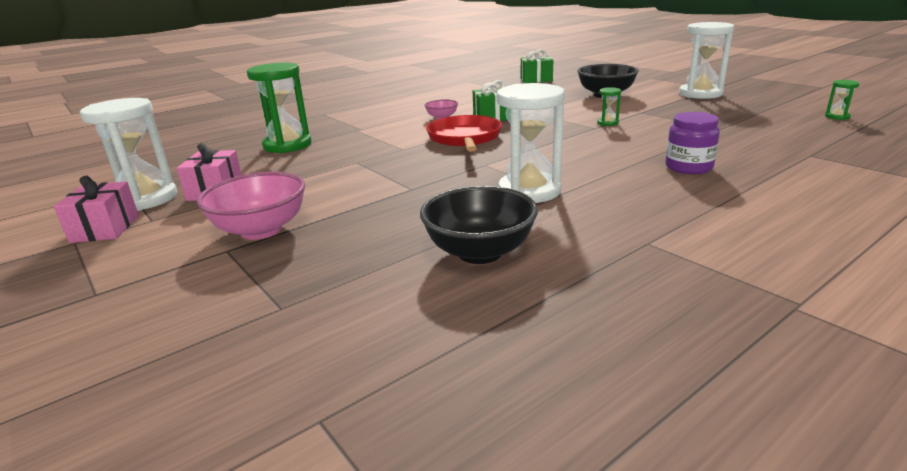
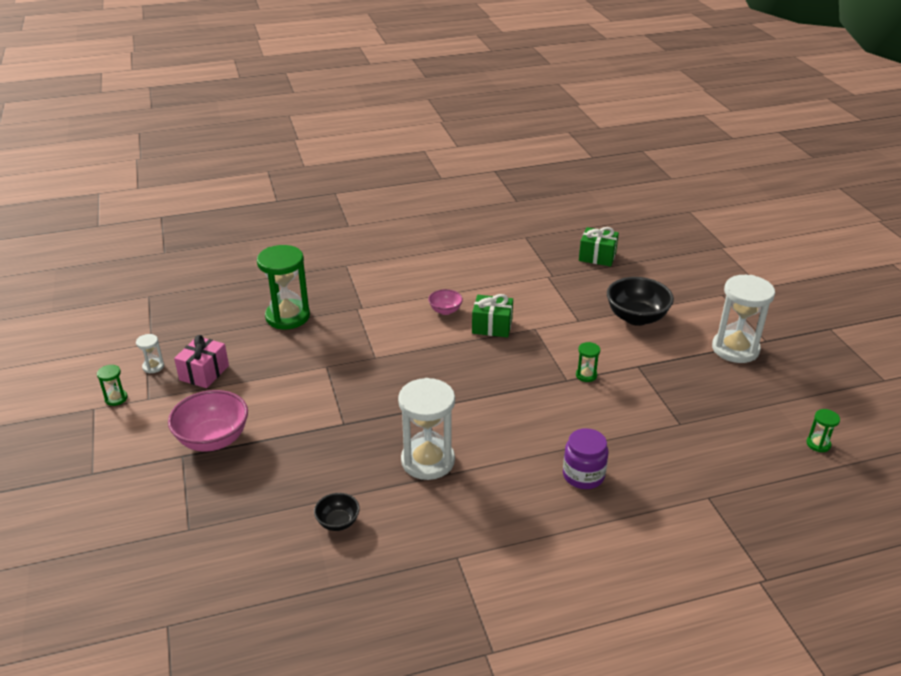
camera: 20 degrees right, 10 degrees up
pink gift [54,176,139,243] -> green hourglass [97,365,128,406]
white hourglass [80,98,177,211] -> white hourglass [136,334,164,374], size x0.44
black bowl [420,186,538,264] -> black bowl [314,493,360,531], size x0.53
red pan [426,115,502,152] -> none

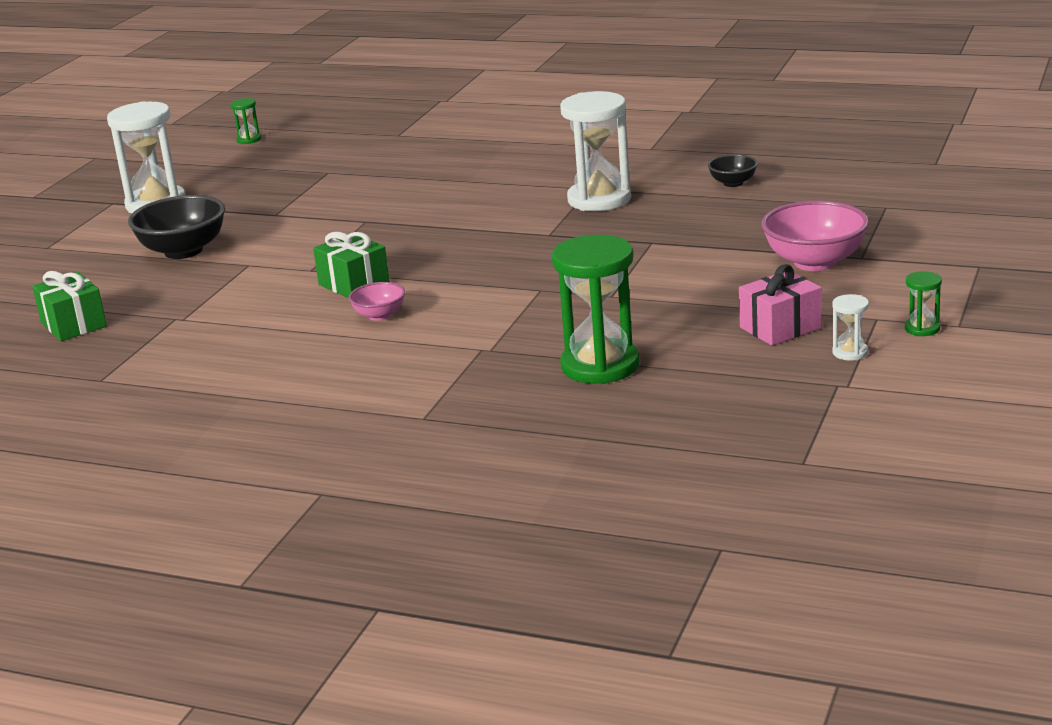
camera: 140 degrees left, 10 degrees down
purple jar [563,428,609,489] -> none
green hourglass [576,342,600,382] -> none

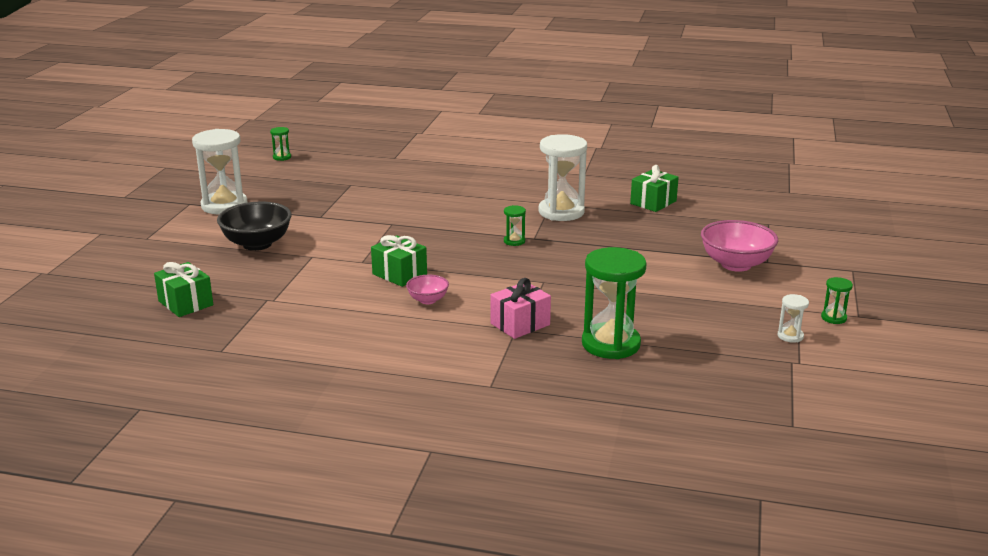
camera: 10 degrees left, 0 degrees up
black bowl [708,154,758,187] -> green gift [630,165,679,212]
pink gift [739,264,822,346] -> pink gift moved to [490,278,551,339]
none -> green hourglass [504,205,526,246]

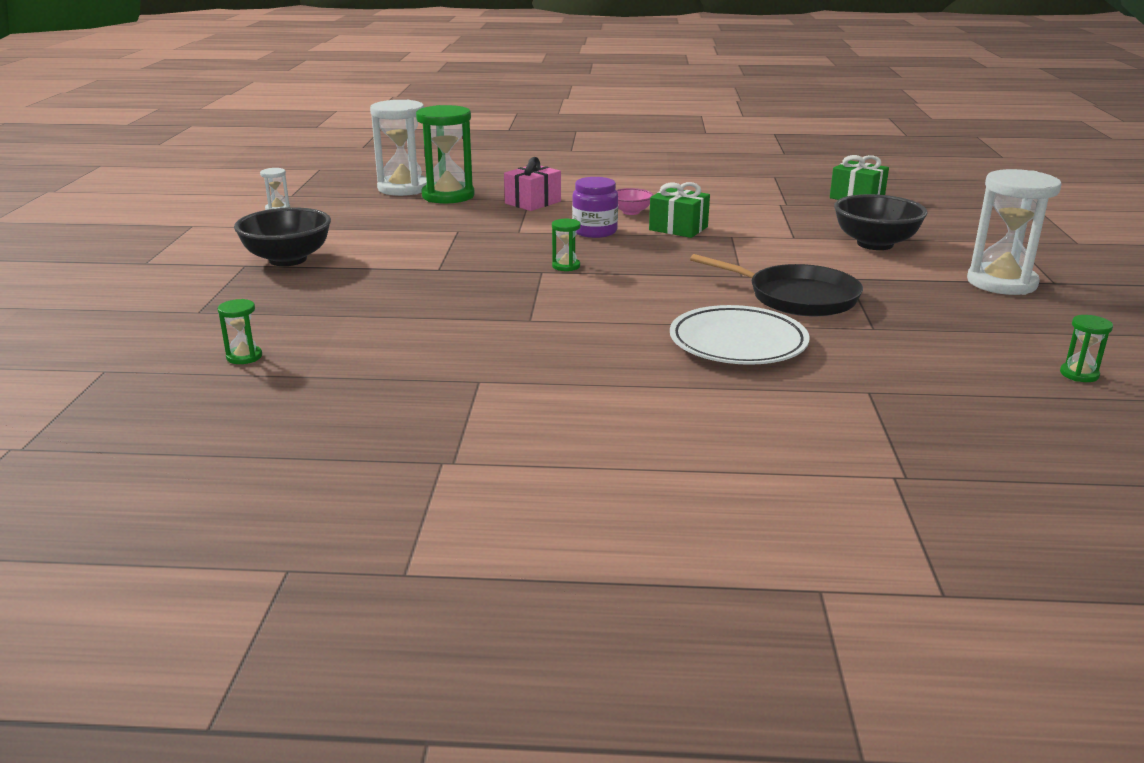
camera: 170 degrees right, 0 degrees up
white hourglass [538,134,587,221] -> white hourglass moved to [370,100,427,196]
green gift [630,165,679,212] -> none
pink bowl [701,220,778,272] -> black bowl [234,207,331,266]
green hourglass [821,277,853,324] -> green hourglass moved to [218,299,262,364]
none -> purple jar [572,177,618,238]
none -> white plate [670,305,809,365]
none -> black pan [690,254,863,317]

